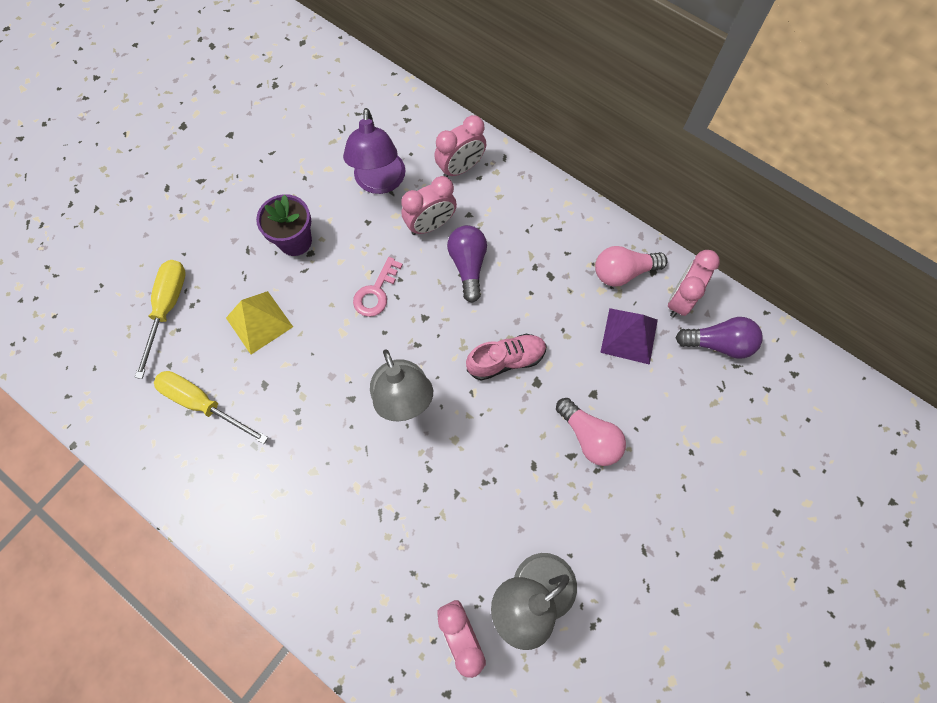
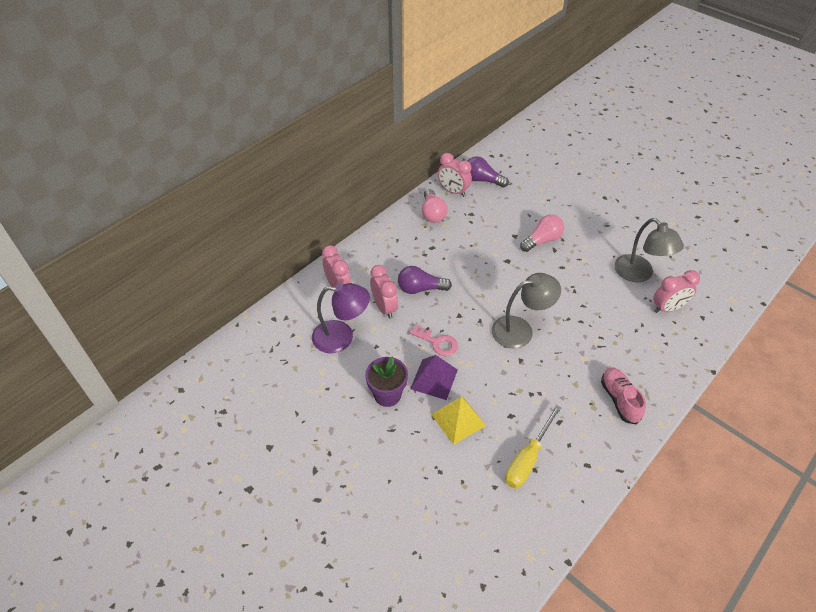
camera: 85 degrees left, 20 degrees down
yellow screwdriver [135,260,186,379] -> none
pink shoe [466,333,547,381] -> pink shoe moved to [601,367,646,424]
purple pyramid [600,308,658,365] -> purple pyramid moved to [410,355,458,400]
purple light bulb [676,317,763,359] -> purple light bulb turned 75 degrees counterclockwise [468,156,509,188]

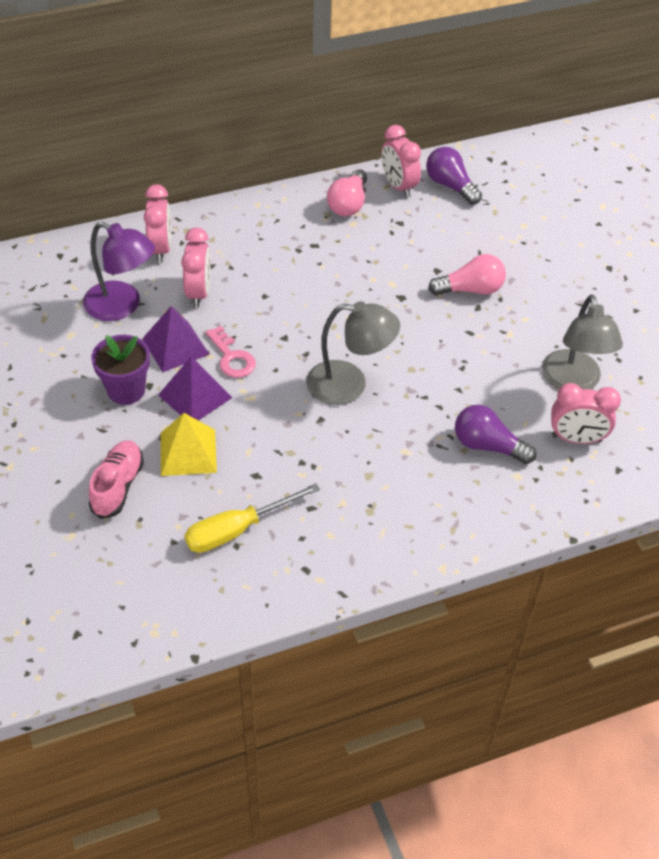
camera: 25 degrees right, 0 degrees up
purple light bulb [398,266,452,294] -> purple light bulb moved to [455,405,536,464]
pink shoe [601,367,646,424] -> pink shoe moved to [89,440,144,519]
none -> purple pyramid [142,306,210,372]

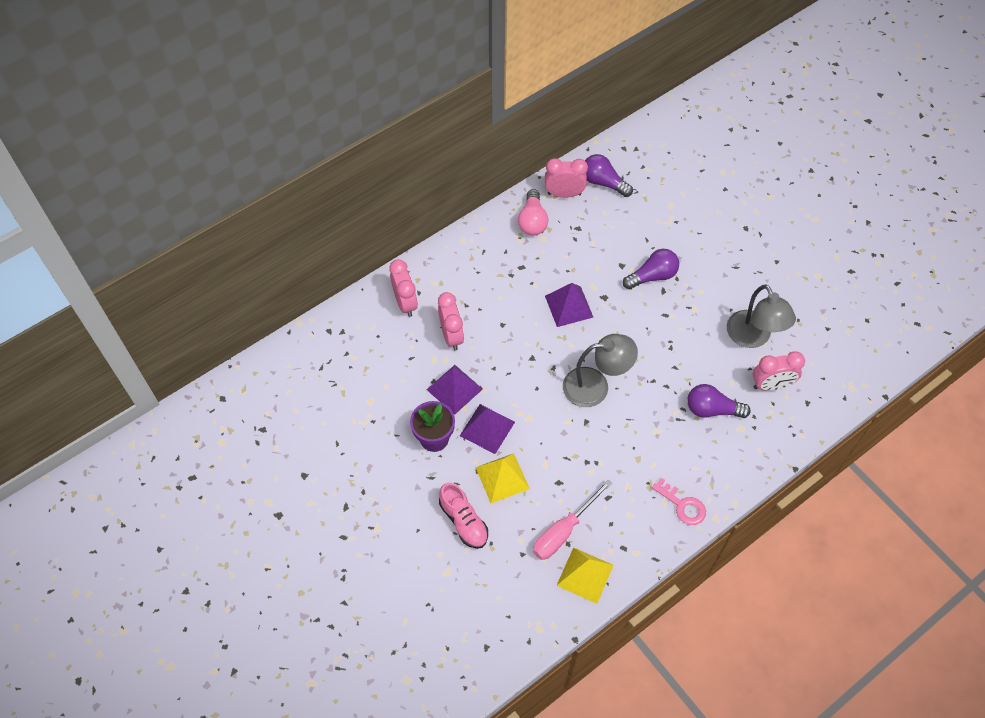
camera: 15 degrees left, 10 degrees up
purple lamp [83,222,155,321] -> none
pink shoe [89,440,144,519] -> pink shoe turned 150 degrees clockwise [439,483,488,549]
yellow screwdriver [185,483,320,553] -> pink screwdriver [533,479,612,560]
pink key [206,326,256,378] -> pink key moved to [652,478,706,525]
pink clock [381,125,421,198] -> pink clock turned 135 degrees clockwise [545,158,588,198]
pink light bulb [428,254,506,295] -> purple light bulb [623,249,679,289]
none -> purple pyramid [545,283,593,327]
none -> yellow pyramid [556,547,614,604]

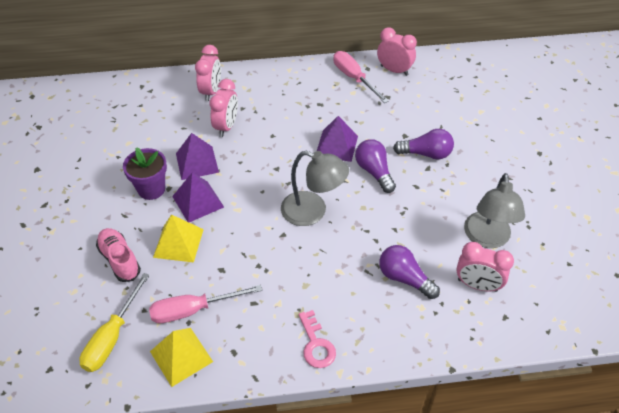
camera: 30 degrees right, 10 degrees down
pink shoe [439,483,488,549] -> pink shoe turned 150 degrees clockwise [96,228,141,282]
pink light bulb [518,189,548,236] -> pink screwdriver [334,51,389,103]
purple light bulb [585,154,633,197] -> purple light bulb moved to [355,139,396,193]
none -> yellow screwdriver [79,273,150,372]

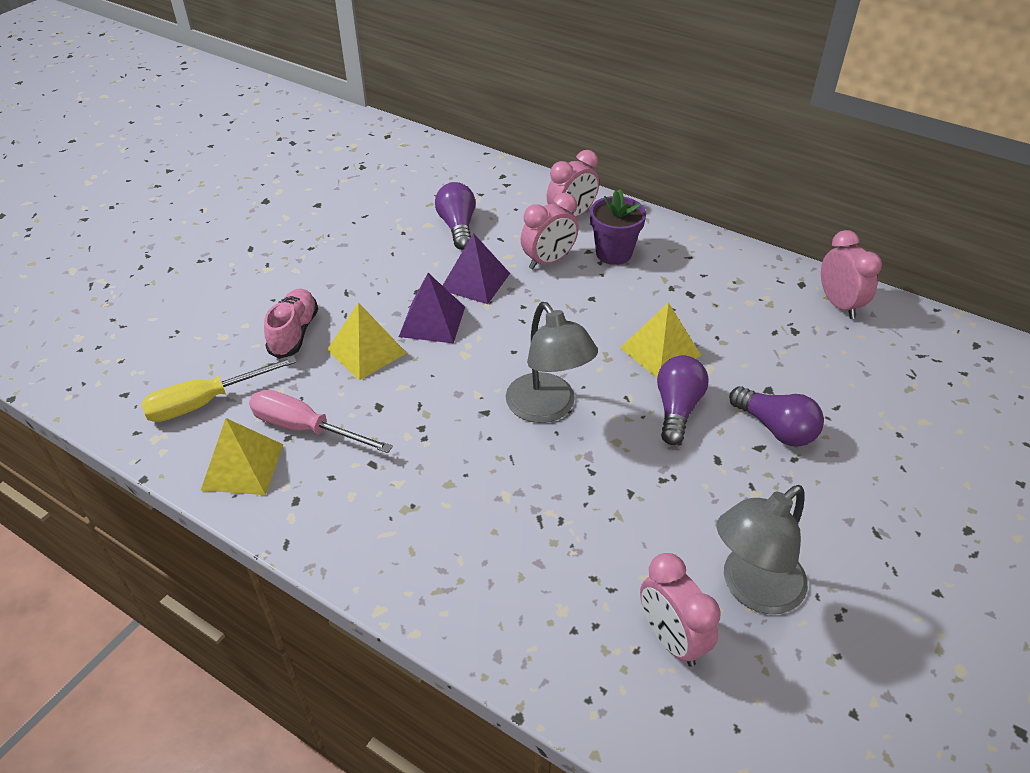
camera: 40 degrees right, 5 degrees down
purple flower pot [123,147,167,200] -> purple flower pot moved to [590,189,646,265]
pink key [299,310,336,368] -> none
purple pyramid [317,116,358,162] -> yellow pyramid [620,302,701,378]
pink screwdriver [334,51,389,103] -> none
purple light bulb [379,245,440,299] -> purple light bulb moved to [435,182,476,250]

